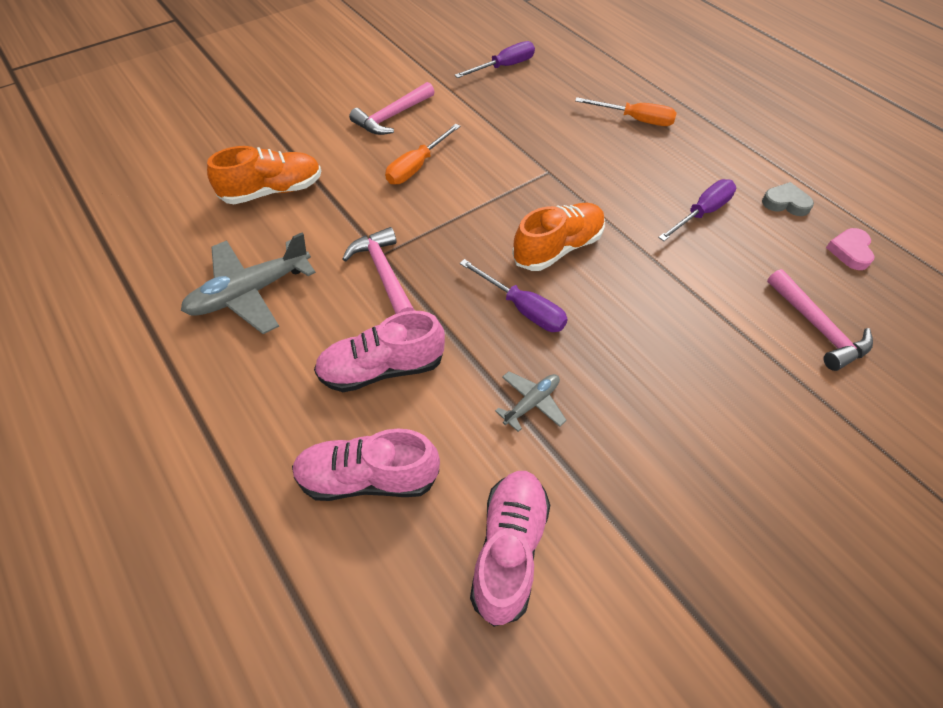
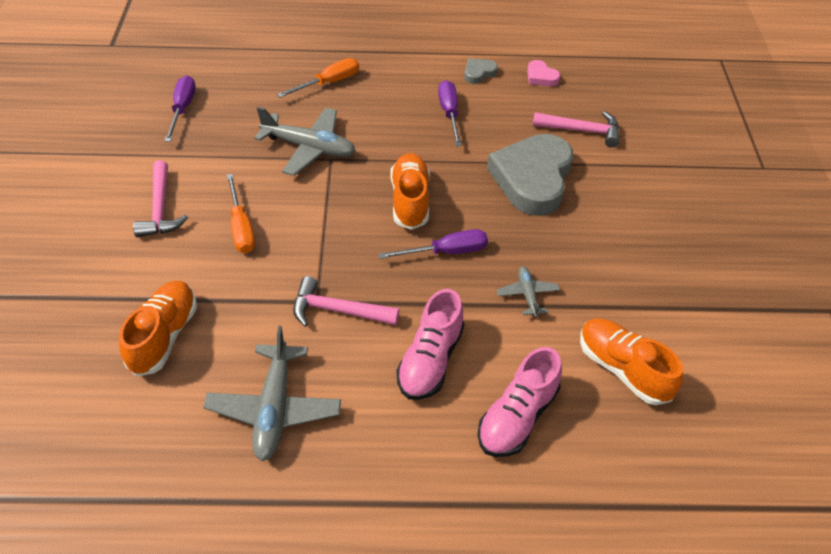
camera: 55 degrees left, 5 degrees down
pink shoe [470,471,550,627] -> orange shoe [580,319,683,405]
none -> grey plane [254,107,356,176]
none -> grey heart [487,134,573,216]

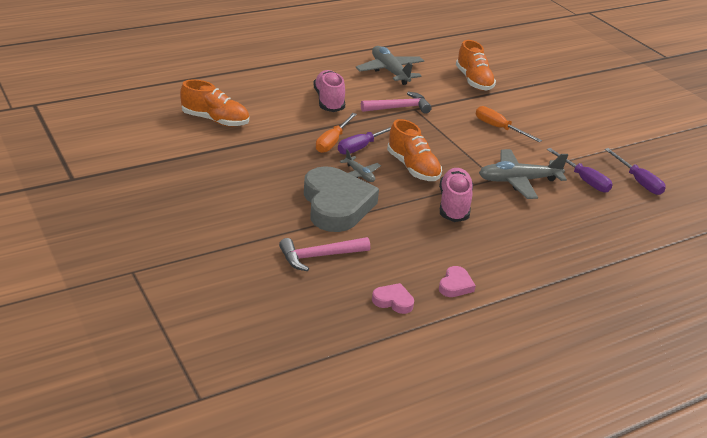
camera: 150 degrees right, 15 degrees down
pink hammer [133,160,188,237] -> none
orange screwdriver [277,58,359,98] -> orange screwdriver moved to [316,113,357,153]
purple screwdriver [438,80,462,146] -> purple screwdriver moved to [547,148,613,192]
grey heart [464,58,498,84] -> pink heart [439,266,476,297]
pink shoe [477,347,562,457] -> pink shoe moved to [439,168,473,222]
grey plane [497,266,560,317] -> grey plane moved to [340,149,381,182]

